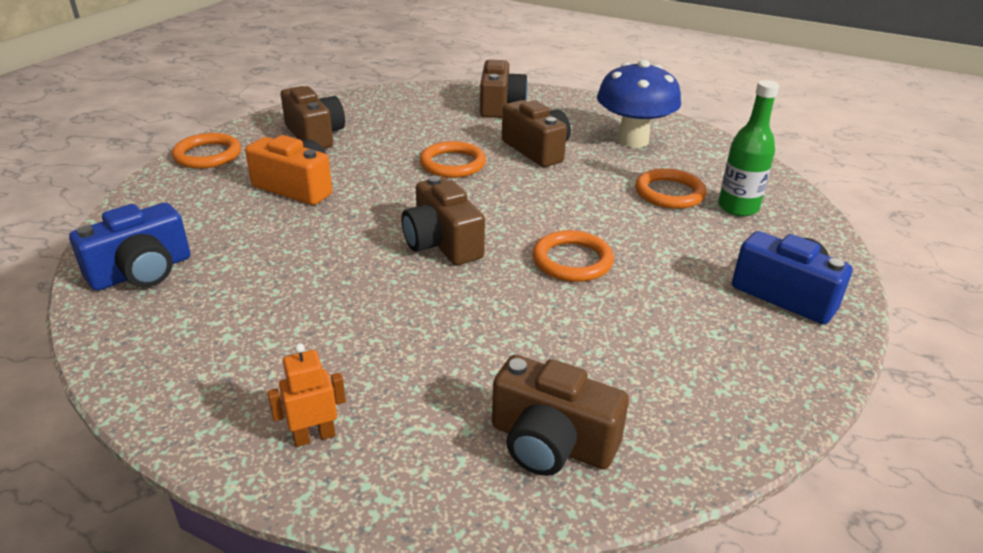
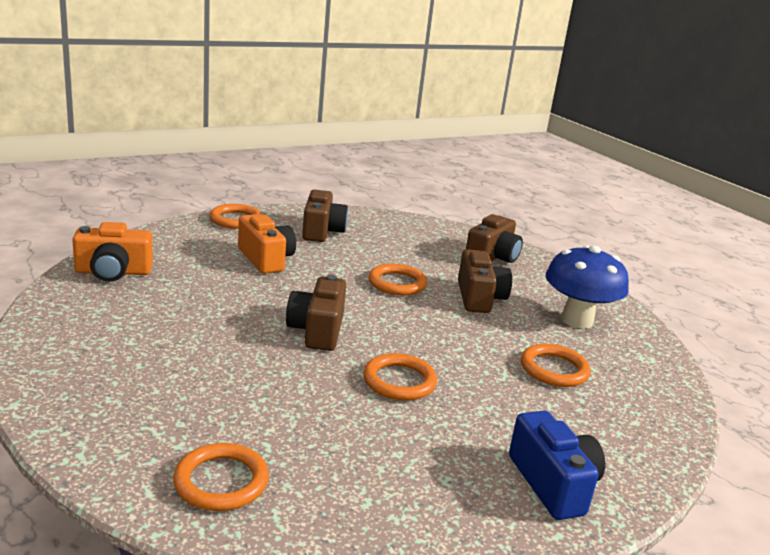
camera: 30 degrees right, 10 degrees down
blue camera [69,203,190,291] -> orange camera [72,222,153,282]
orange robot [267,343,346,447] -> none
brown camera [492,355,629,476] -> orange ring [173,443,269,511]
green bottle [718,80,779,217] -> none

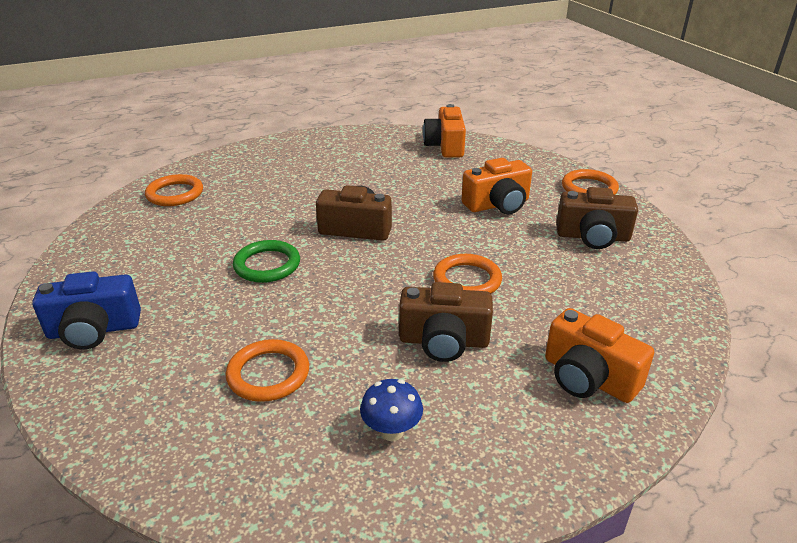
camera: 100 degrees right, 10 degrees up
orange ring [363,353,437,400] -> green ring [233,240,300,283]
brown camera [466,214,523,263] -> orange camera [545,308,654,403]
blue mushroom [546,245,629,329] -> blue mushroom [360,379,423,441], size x0.52

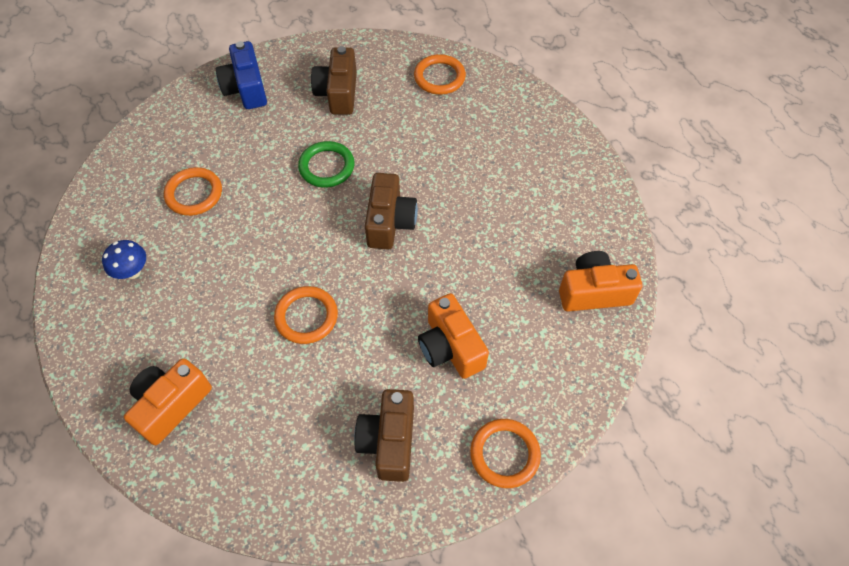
camera: 85 degrees right, 25 degrees up
brown camera [399,282,493,362] -> brown camera moved to [311,46,357,115]

